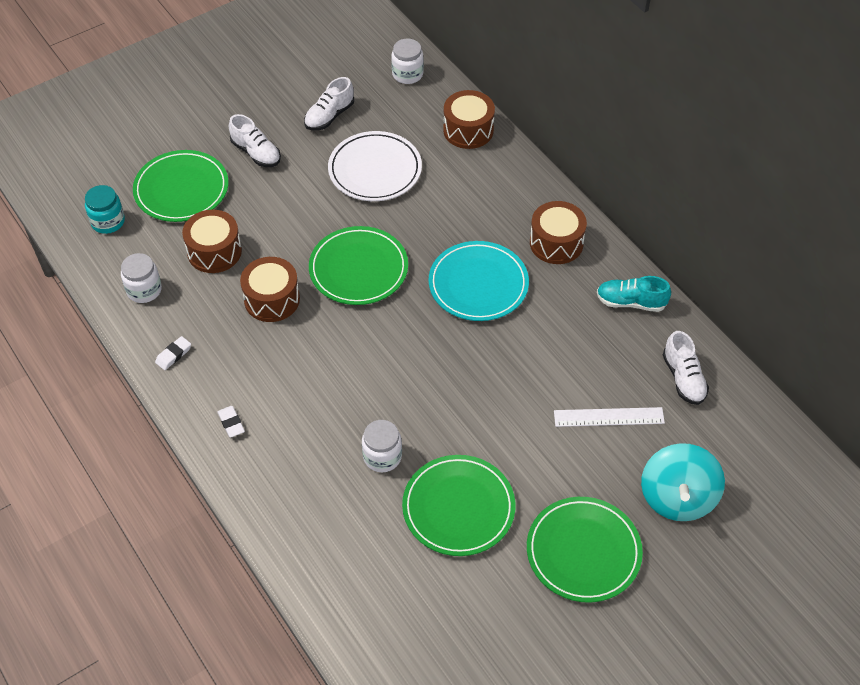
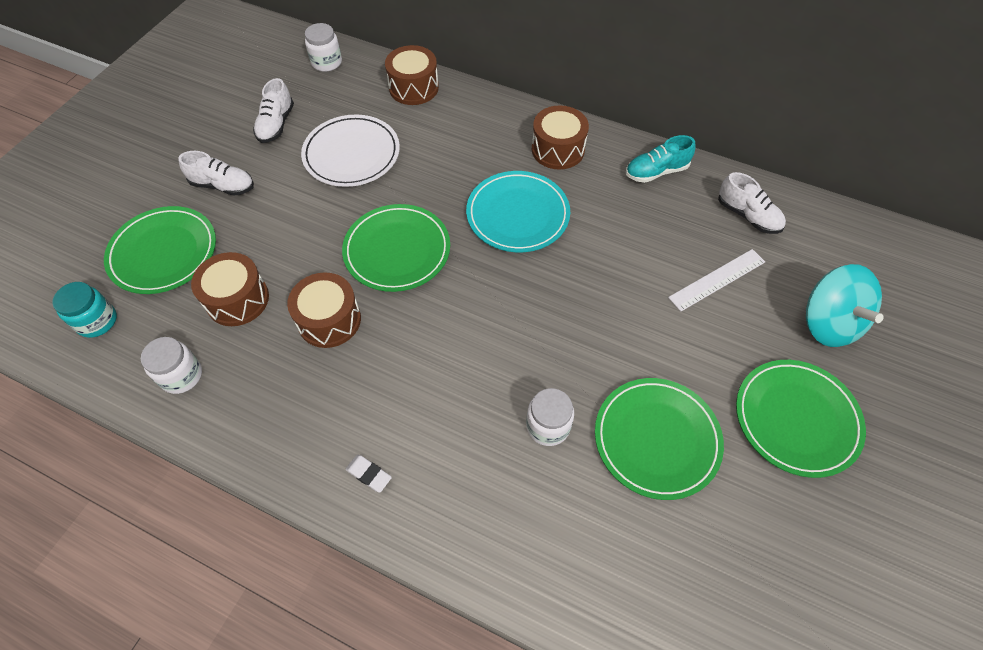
camera: 30 degrees left, 5 degrees up
white eraser [155,336,191,370] -> none

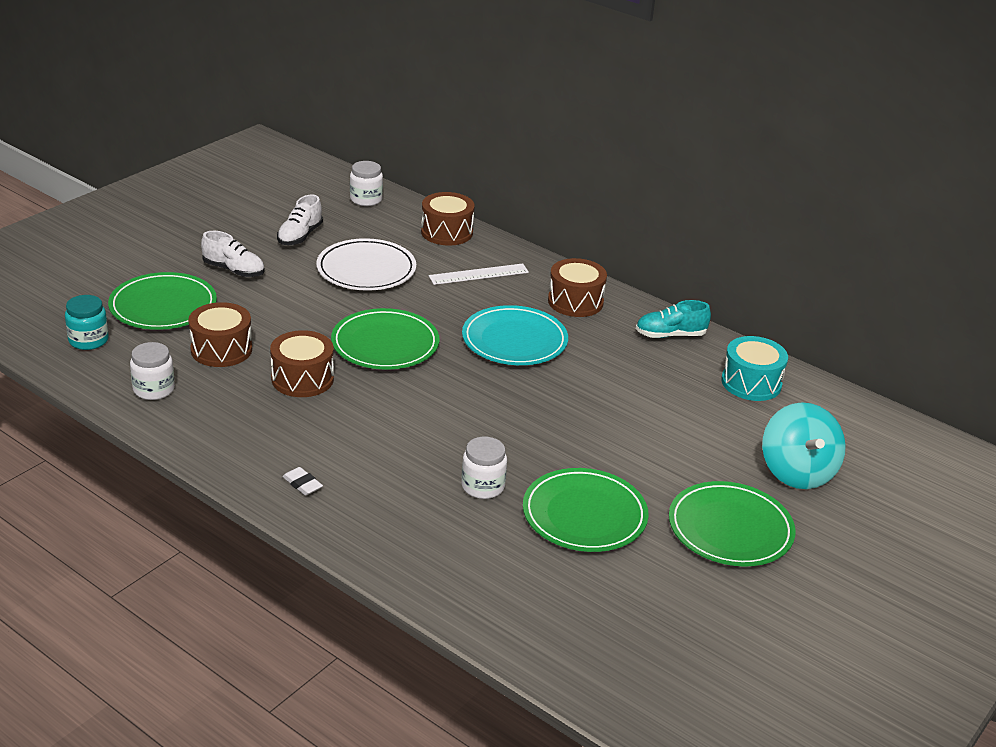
camera: 10 degrees right, 25 degrees down
white ruler [668,249,765,312] -> white ruler moved to [429,263,529,285]
white shoe [718,172,786,234] -> turquoise drum [722,336,788,401]

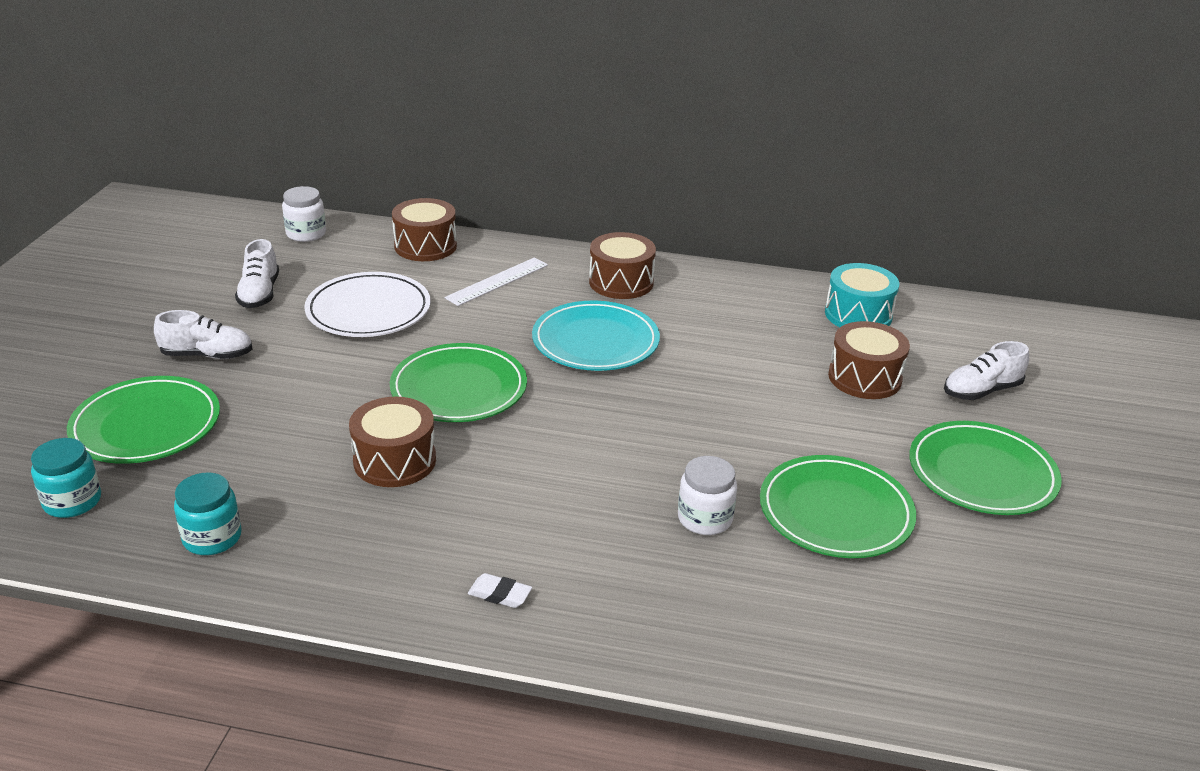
camera: 25 degrees left, 0 degrees up
white jar [130,342,175,400] -> turquoise jar [174,472,241,555]
brown drum [188,302,252,367] -> brown drum moved to [828,321,910,399]
turquoise shoe [636,300,711,338] -> none
turquoise spinning top [762,402,846,489] -> white shoe [944,341,1029,400]

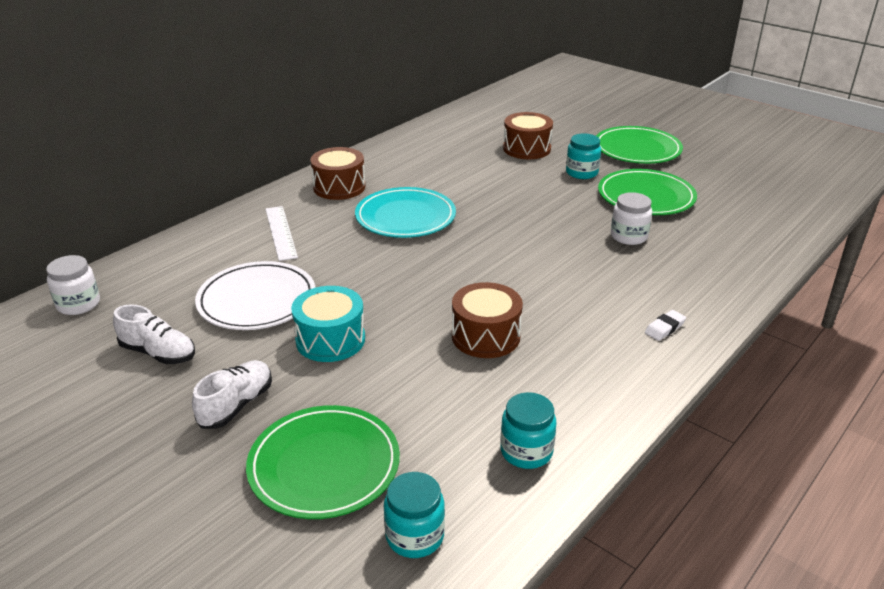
camera: 60 degrees left, 0 degrees up
green plate [390,343,527,422] -> none
brown drum [392,198,457,261] -> none
turquoise drum [825,263,900,327] -> turquoise drum moved to [291,286,365,362]
white shoe [944,341,1029,400] -> none
none -> turquoise jar [566,133,601,179]

